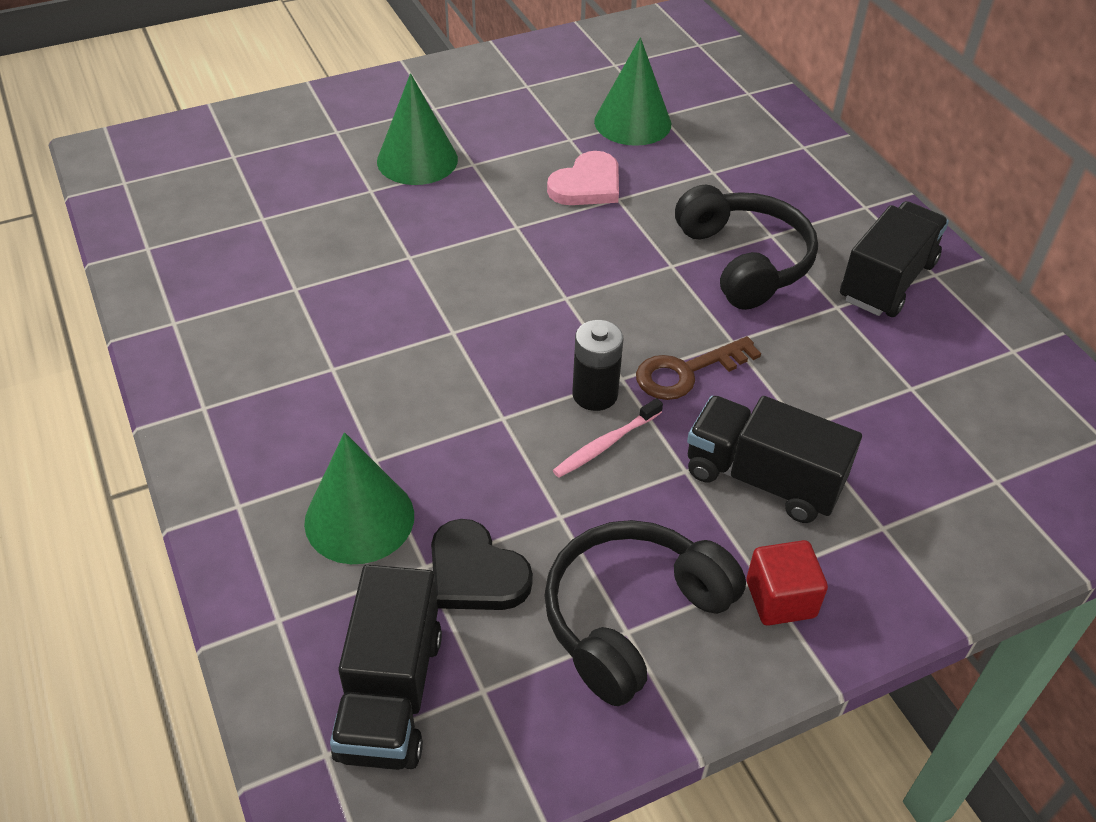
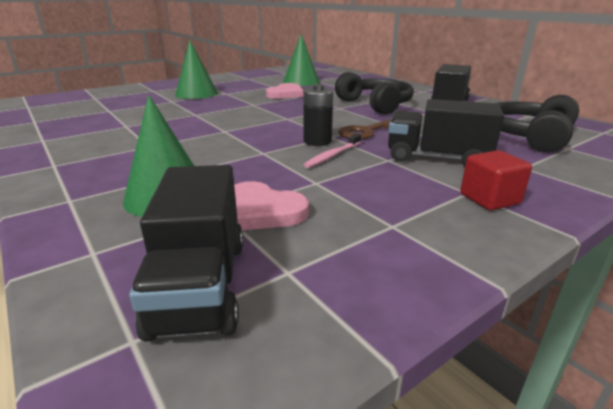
camera: 10 degrees left, 20 degrees down
black heart [431,519,533,610] -> pink heart [234,181,309,231]
black headphones [544,520,746,706] -> black headphones moved to [497,95,579,153]

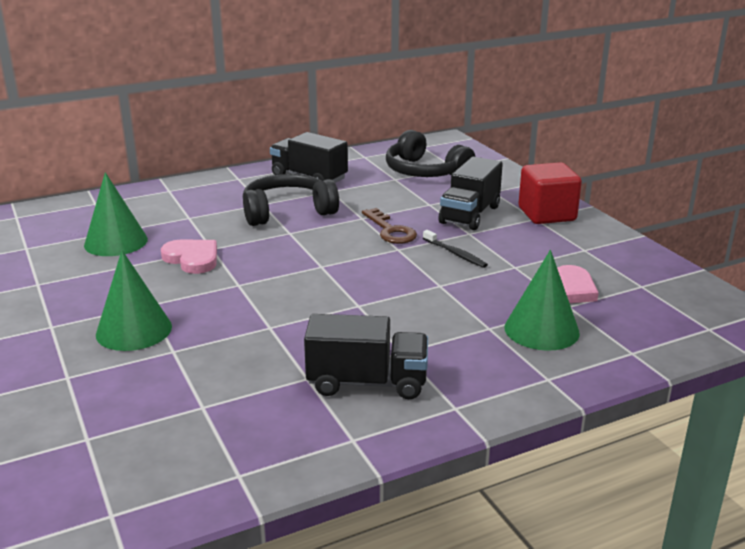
camera: 80 degrees left, 0 degrees up
black truck [129,165,243,342] -> black truck moved to [304,314,428,399]
black battery [303,84,333,146] -> none
pink toothbrush [303,134,361,168] -> black toothbrush [423,230,488,268]
red cube [460,150,532,211] -> red cube [519,162,582,224], size x1.57

